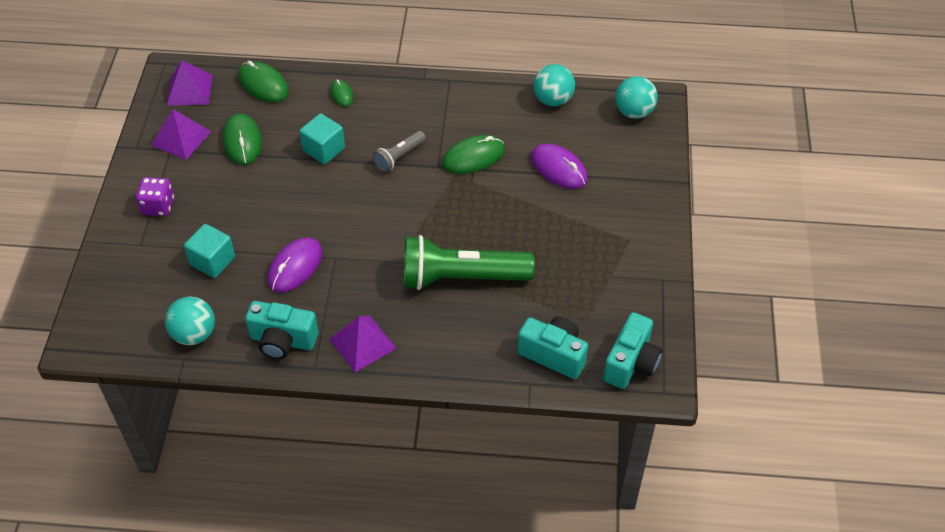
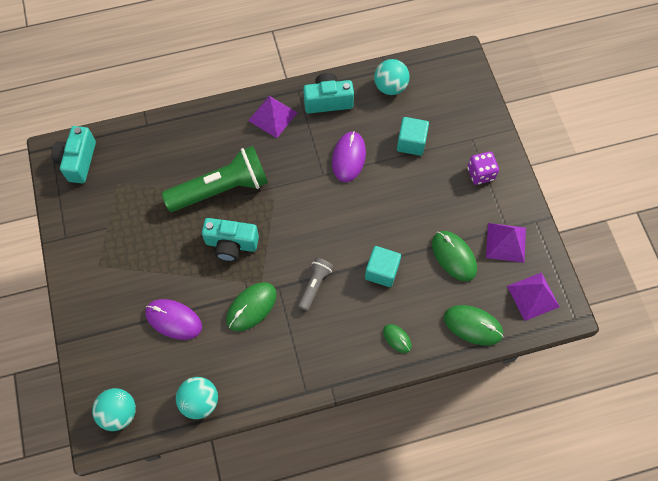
camera: 160 degrees right, 15 degrees up
turquoise camera [517,317,588,379] -> turquoise camera moved to [202,218,259,261]

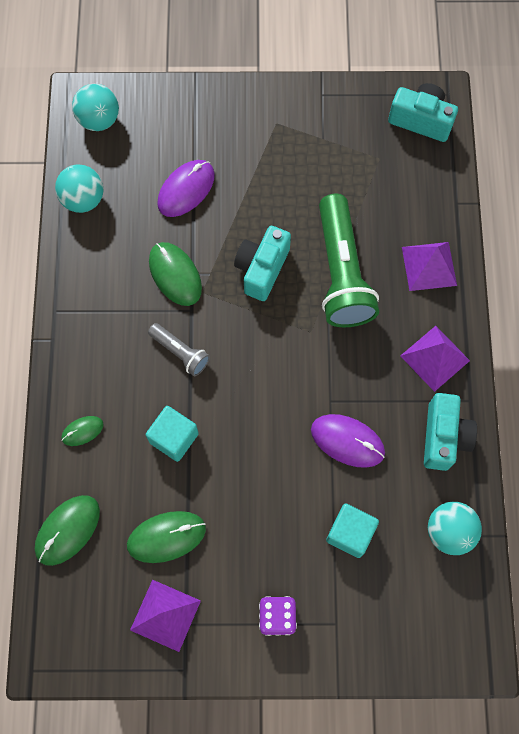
camera: 105 degrees right, 5 degrees up
purple pyramid [507,273,560,321] -> purple pyramid moved to [402,242,457,291]

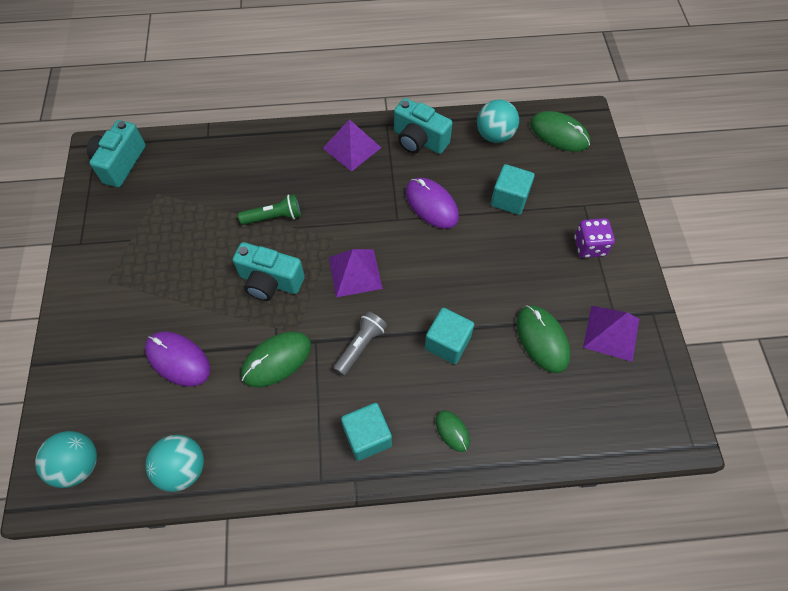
camera: 95 degrees left, 10 degrees down
green mouse [35,495,100,566] -> green mouse moved to [530,111,590,152]
purple mouse [311,414,385,468] -> purple mouse turned 60 degrees counterclockwise [406,178,459,229]
green flashlight [319,194,379,327] -> green flashlight [238,194,301,225], size x0.49
purple pyramid [402,242,457,291] -> purple pyramid moved to [329,249,383,297]
turquoise camera [424,393,477,471] -> turquoise camera turned 150 degrees counterclockwise [394,98,452,154]
none -> turquoise cube [341,403,392,461]

